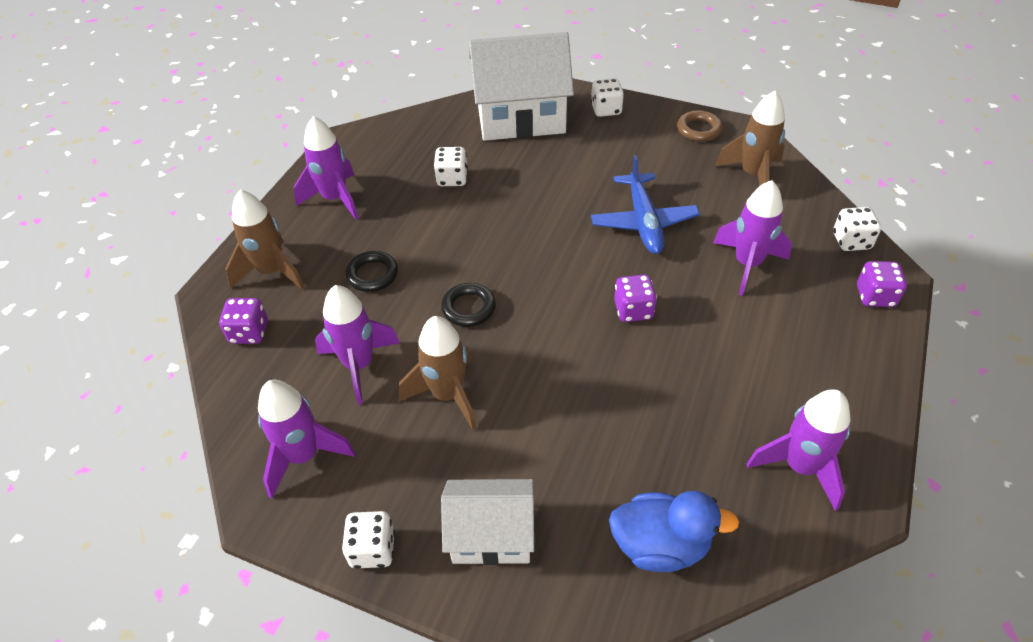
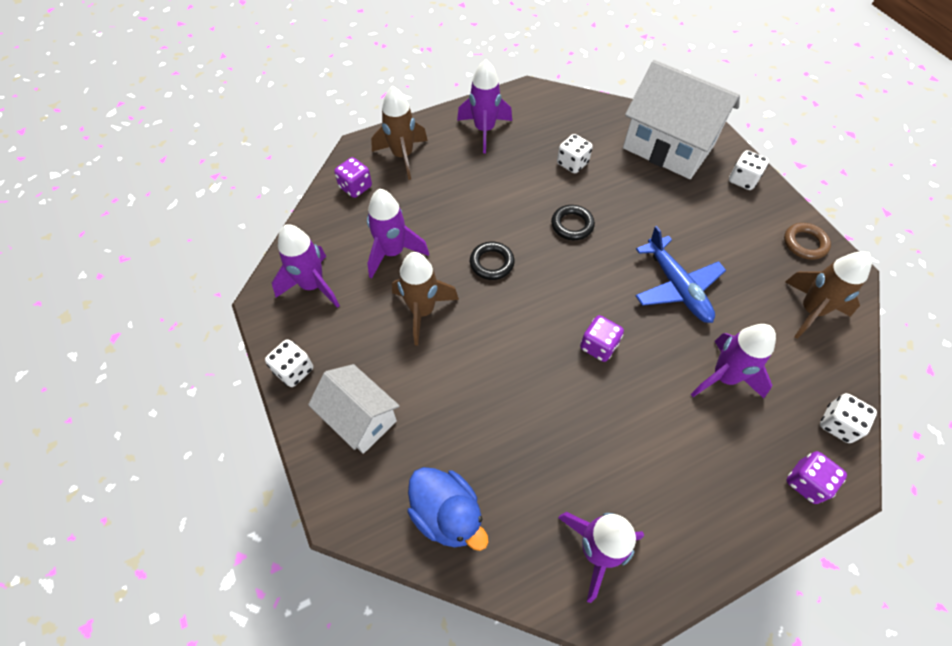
camera: 40 degrees right, 10 degrees up
black ring [345,251,398,292] -> black ring moved to [551,205,595,240]
blue plane [591,155,700,254] -> blue plane turned 60 degrees counterclockwise [635,226,726,323]

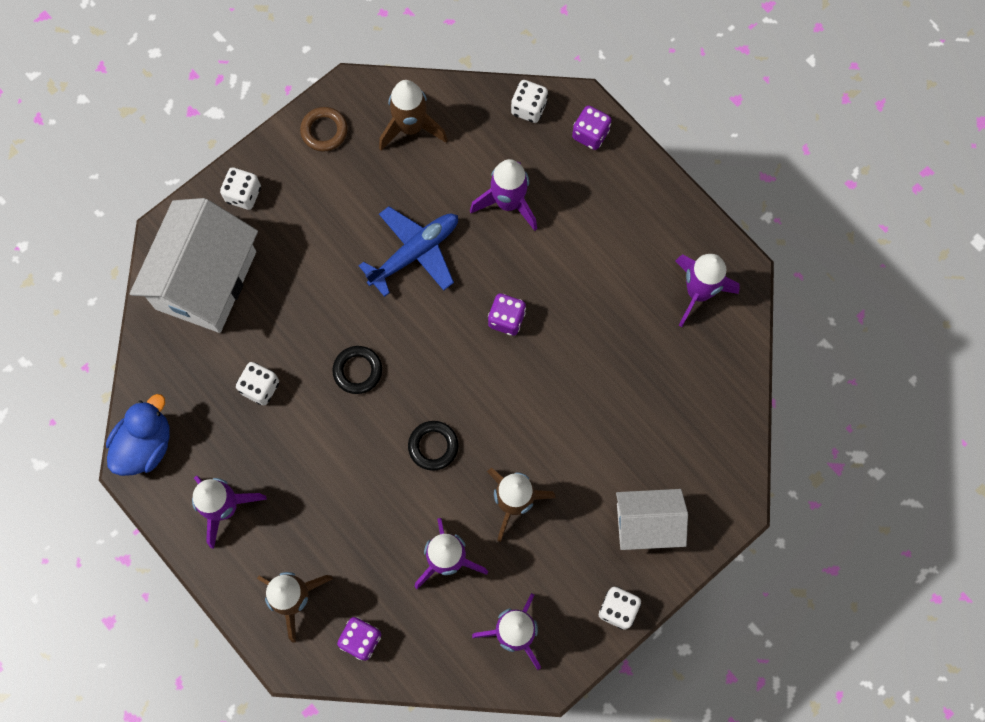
camera: 105 degrees left, 15 degrees up
white house [308,364,400,454] -> white house turned 60 degrees clockwise [616,489,688,550]
blue duck [408,467,489,551] -> blue duck moved to [106,394,170,476]

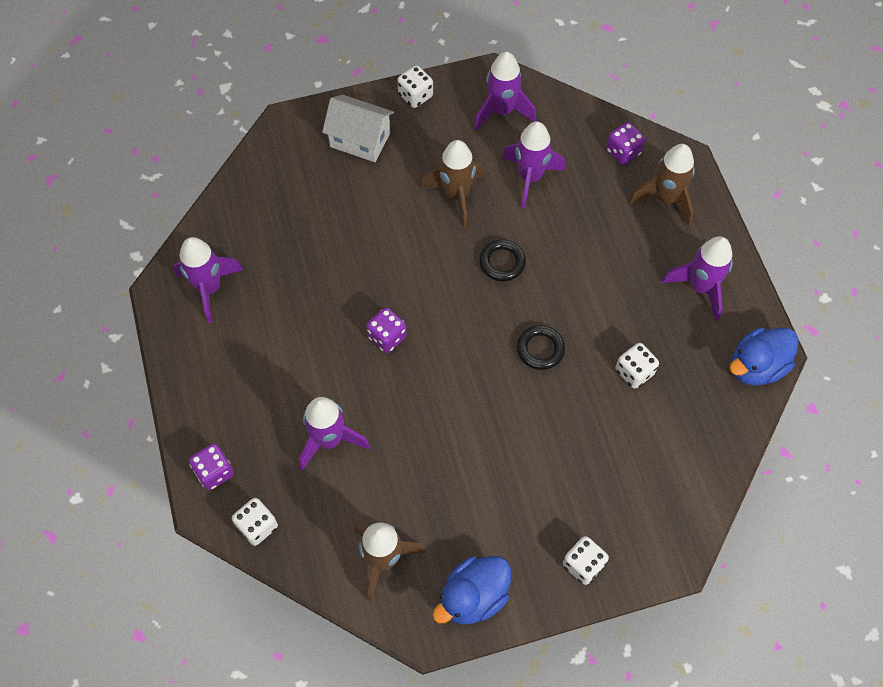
camera: 155 degrees left, 10 degrees down
white house [130,198,258,333] -> none
brown ring [300,107,348,152] -> blue duck [432,556,511,624]
blue plane [359,206,458,297] -> none

